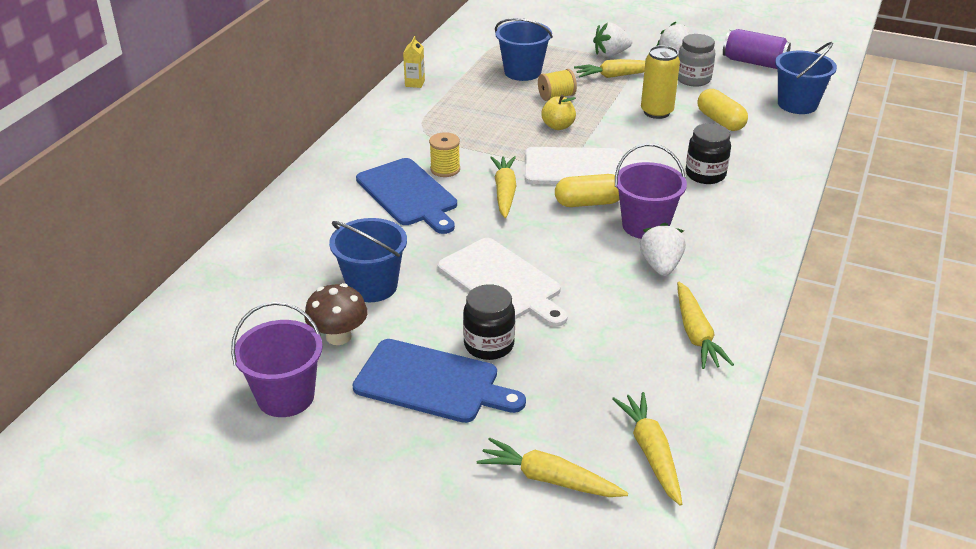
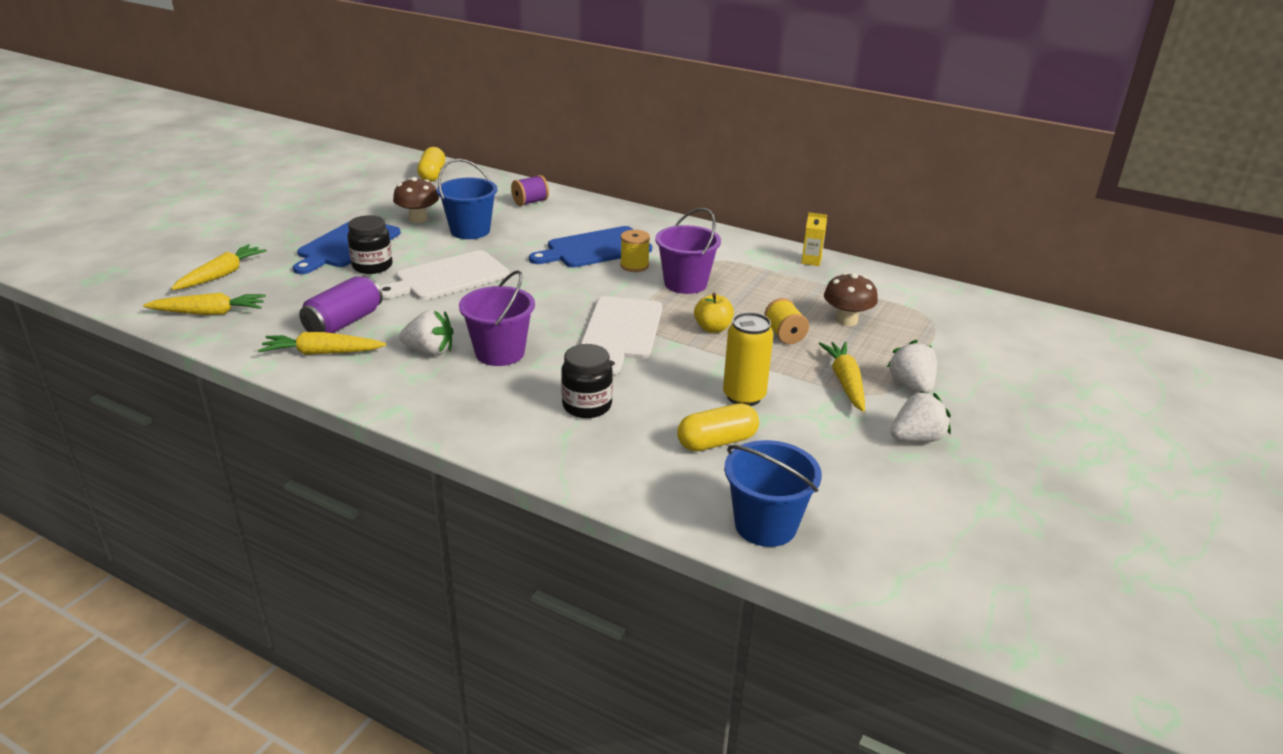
camera: 95 degrees right, 5 degrees down
purple bucket [231,302,323,417] -> purple bucket moved to [655,208,721,294]
yellow carrot [490,156,516,218] -> none
blue bucket [495,18,553,81] -> brown mushroom [824,272,878,326]
yellow capsule [555,174,620,207] -> yellow capsule moved to [417,147,445,182]
grey jar [678,34,715,87] -> none
purple can [723,29,791,69] -> purple can moved to [299,275,383,333]
none -> purple spool [511,175,549,206]

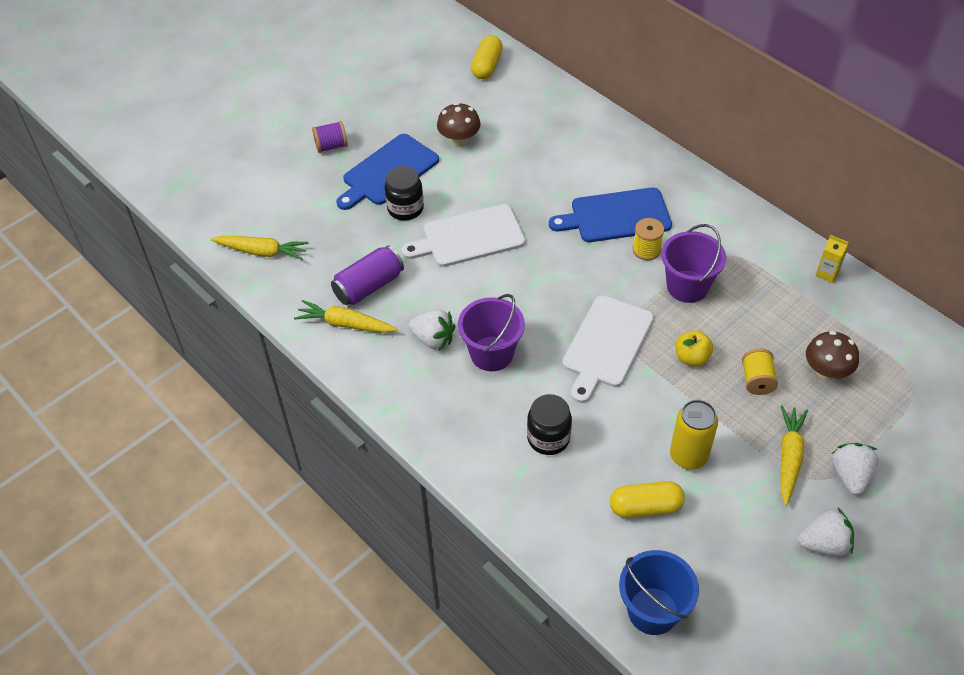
camera: 20 degrees right, 20 degrees up
yellow carrot [171,244,267,290] -> none
blue bucket [437,159,497,239] -> none
purple spool [511,175,549,206] -> purple spool moved to [312,121,348,153]

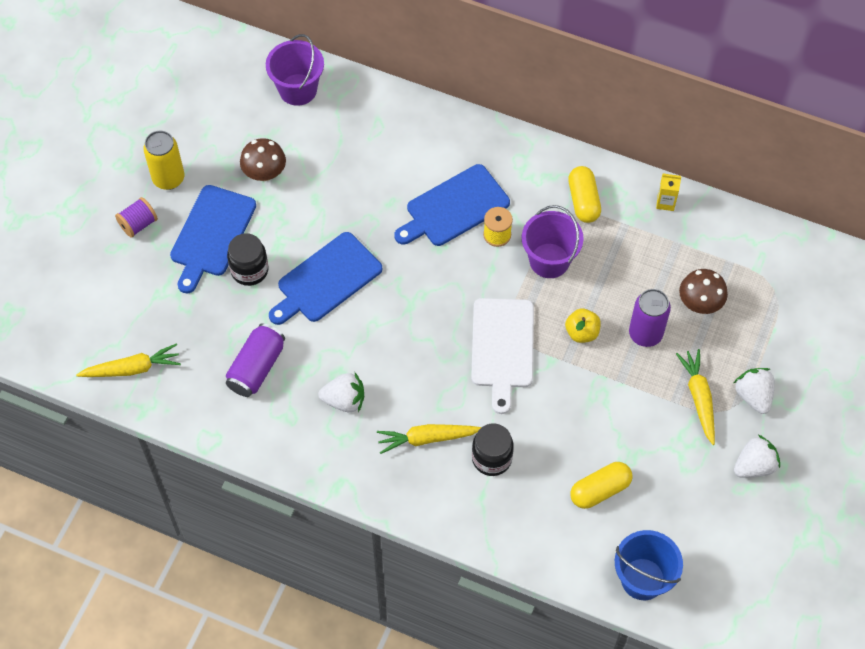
camera: 25 degrees left, 10 degrees up
yellow carrot [294,300,397,333] -> yellow carrot moved to [377,424,482,454]
white cutting board [402,204,525,267] -> blue cutting board [269,232,383,325]
purple bucket [458,294,525,371] -> purple bucket moved to [266,34,324,106]
yellow capsule [471,35,503,79] -> yellow capsule moved to [568,166,601,223]
yellow can [670,400,718,470] -> yellow can moved to [143,131,185,190]
yellow spool [742,349,778,395] -> purple can [629,289,671,347]

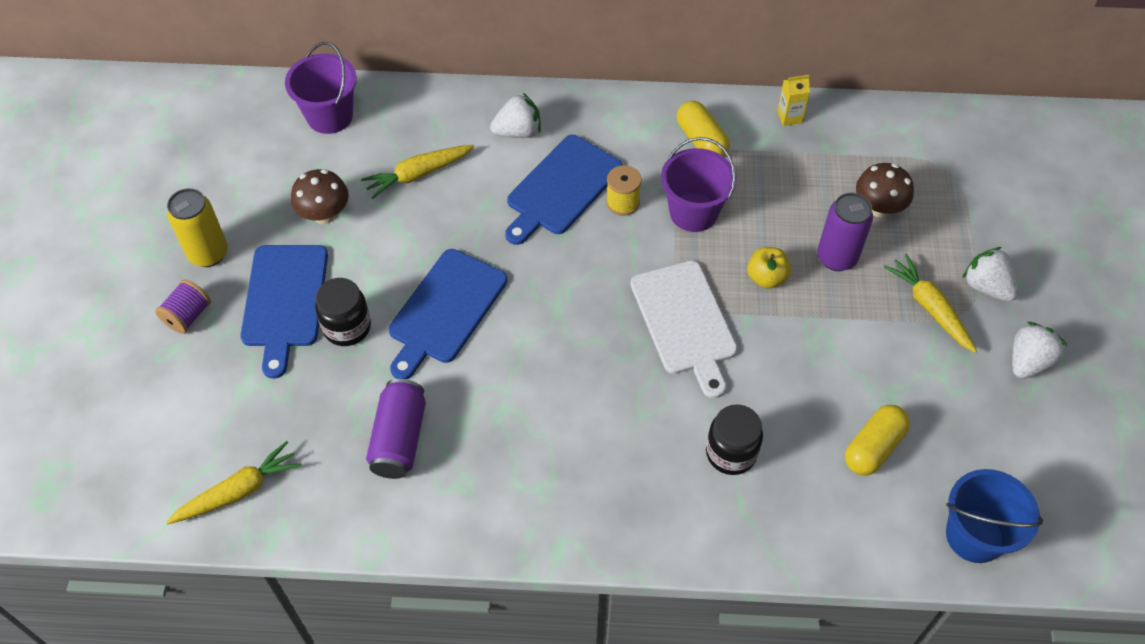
camera: 20 degrees left, 5 degrees down
white strawberry [318,373,364,413] -> white strawberry moved to [490,92,541,138]
yellow carrot [377,424,482,454] -> yellow carrot moved to [361,145,474,199]

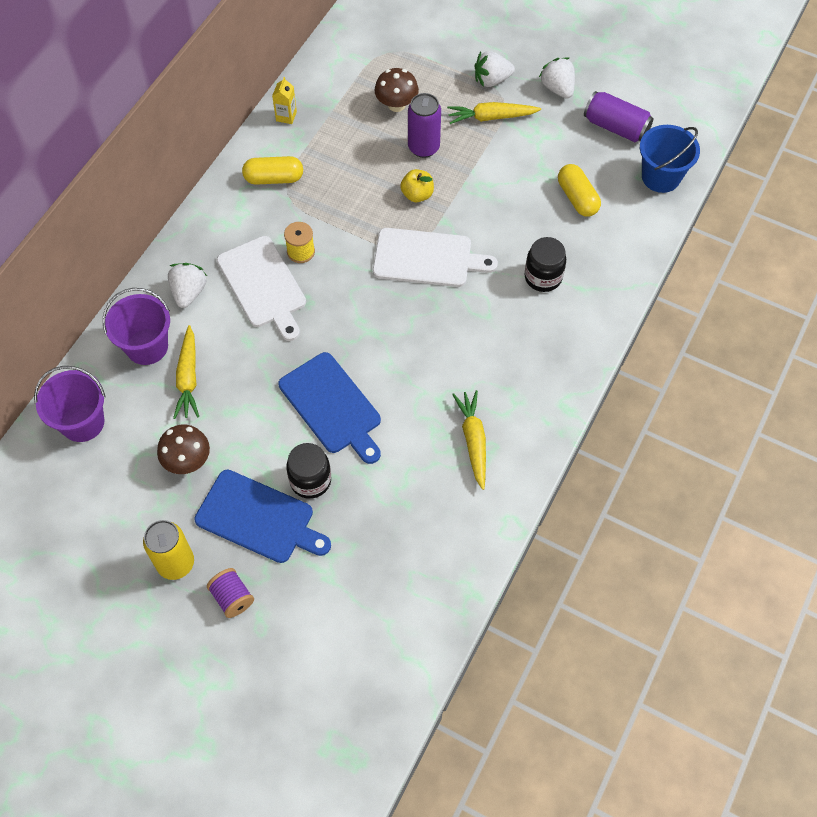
camera: 65 degrees left, 5 degrees up
yellow carrot [166,441,301,524] -> yellow carrot moved to [452,390,486,490]
purple can [366,379,426,479] -> purple can moved to [584,91,654,142]
blue cutting board [505,135,622,245] -> white cutting board [217,236,306,341]
purple bucket [661,137,737,232] -> purple bucket moved to [103,288,170,365]

